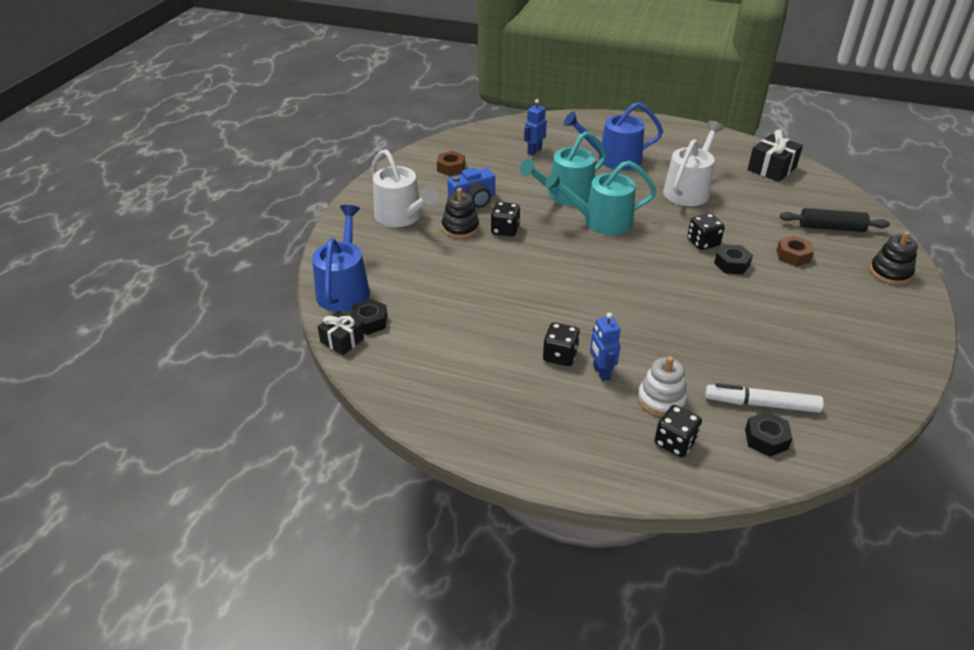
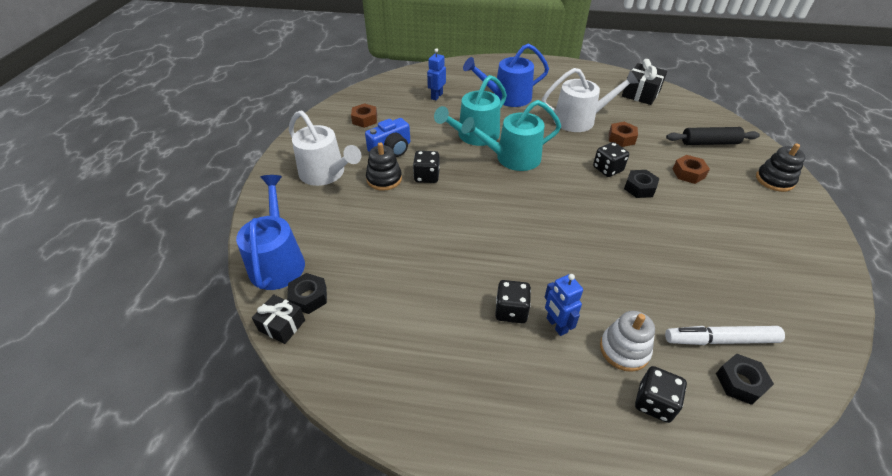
camera: 10 degrees left, 5 degrees up
white watering can [663,121,724,206] -> white watering can turned 60 degrees clockwise [542,68,639,132]
none -> brown nut [609,122,638,147]

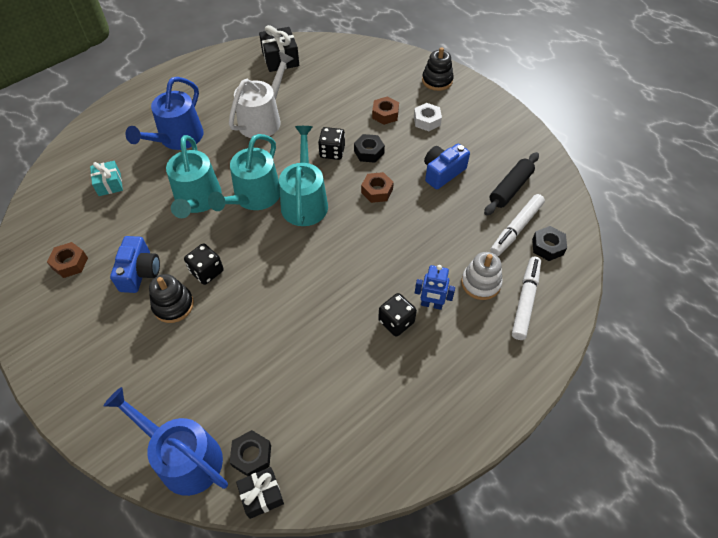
camera: 50 degrees left, 10 degrees up
white watering can [289,110,361,186] -> none
blue robot [427,48,446,100] -> turquoise gift [90,161,123,196]
brown nut [609,122,638,147] -> brown nut moved to [361,172,394,203]
black dice [635,366,687,423] -> white marker [512,257,541,340]
black rolling pin [666,127,760,145] -> black rolling pin moved to [484,152,539,216]
none -> turquoise watering can [279,126,328,226]
none -> white nut [414,103,442,131]
none -> blue camera [424,144,470,190]

